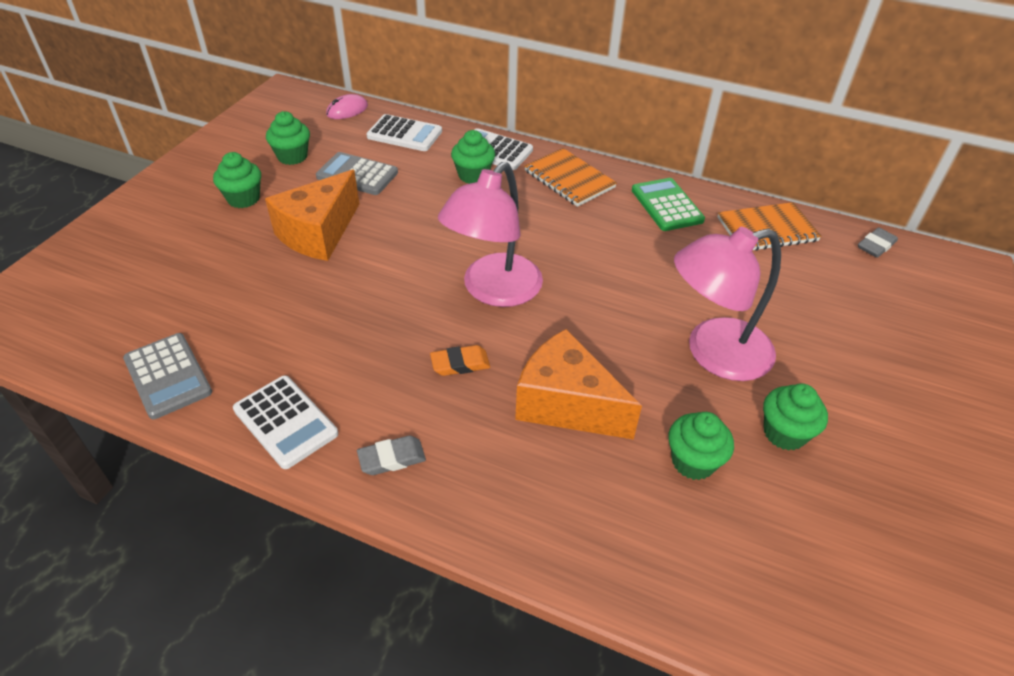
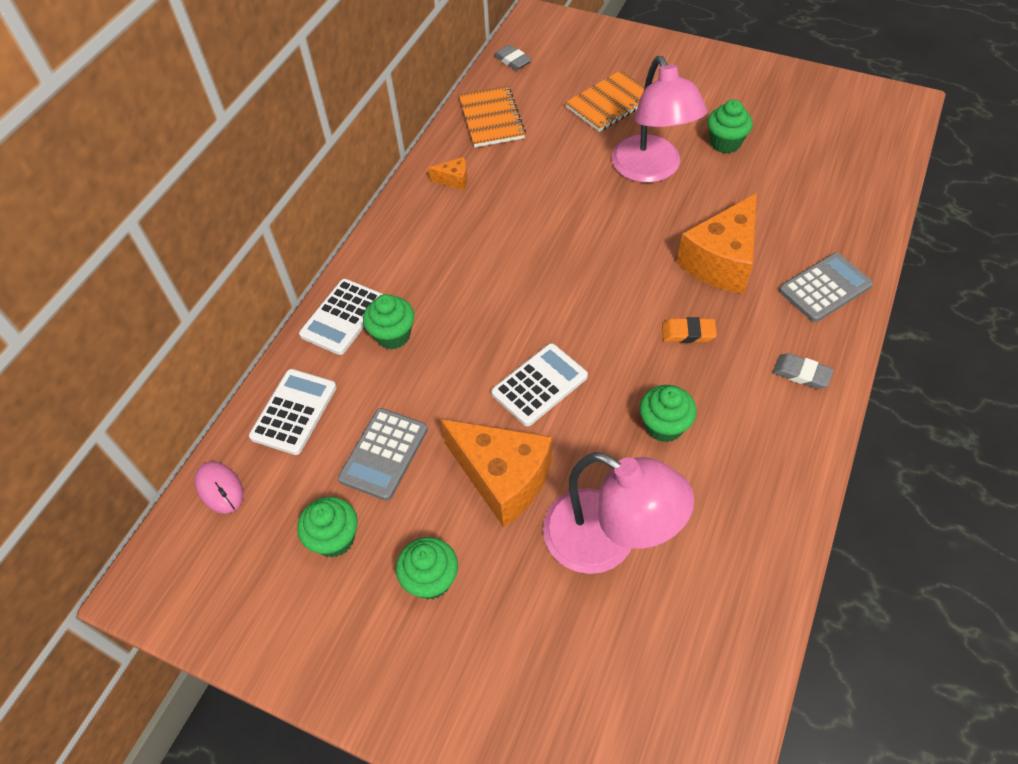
camera: 85 degrees left, 10 degrees up
grey calculator [123,333,212,419] -> grey calculator moved to [779,253,873,322]
white calculator [233,376,338,469] -> white calculator moved to [491,343,588,426]
grey eraser [357,436,426,475] -> grey eraser turned 45 degrees counterclockwise [773,353,834,389]
orange eraser [430,345,490,376] -> orange eraser turned 75 degrees counterclockwise [662,317,717,343]
pink lamp [438,162,543,307] -> pink lamp moved to [543,452,694,574]
orange notebook [524,148,617,207] -> orange notebook moved to [565,70,644,132]
green calculator [632,178,705,231] -> orange cheese [428,157,467,190]
green cupcake [668,412,734,480] -> green cupcake moved to [640,385,697,442]

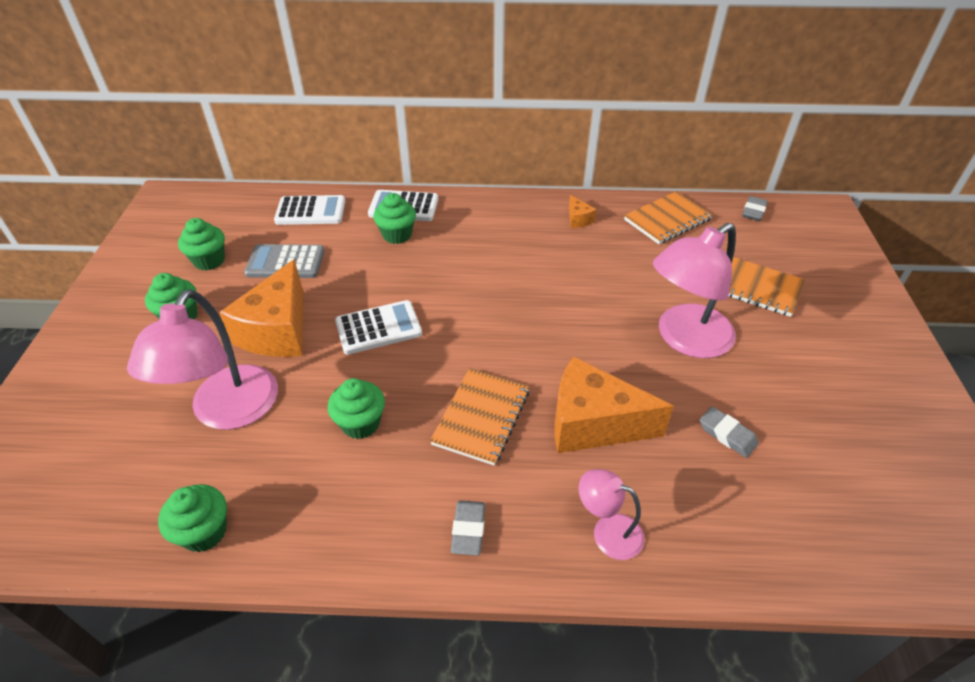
camera: 65 degrees right, 10 degrees down
pink mouse [195,461,243,514] -> none
white calculator [491,343,588,426] -> white calculator turned 45 degrees counterclockwise [335,300,422,355]
orange eraser [662,317,717,343] -> orange notebook [430,368,529,466]
green cupcake [707,100,753,153] -> green cupcake moved to [158,484,227,552]
grey calculator [779,253,873,322] -> pink lamp [578,469,645,560]
none -> grey eraser [700,407,759,458]

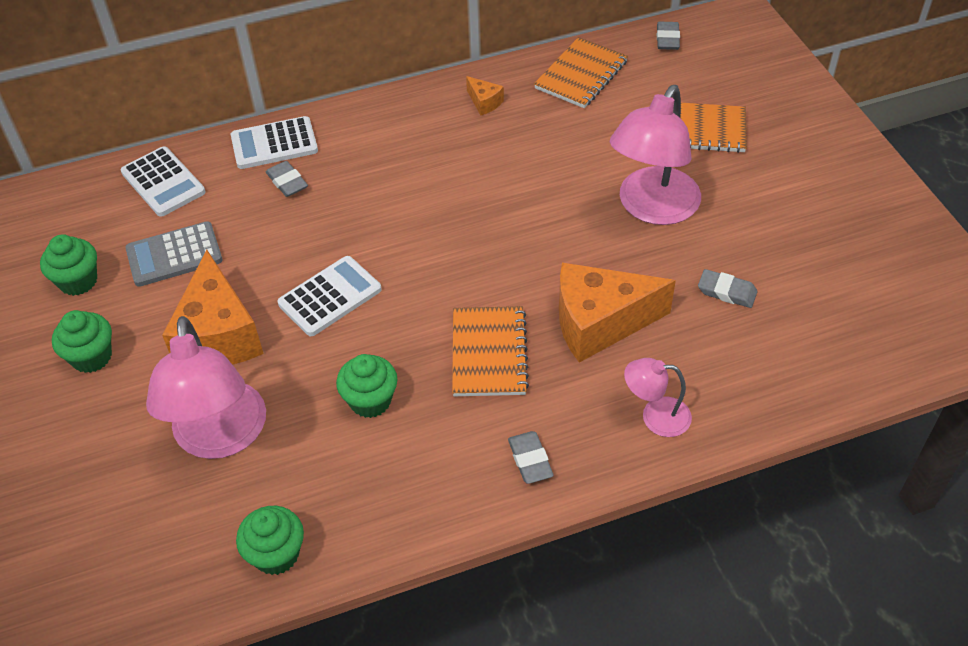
camera: 20 degrees left, 5 degrees up
white calculator [274,195,345,225] -> white calculator turned 75 degrees clockwise [121,146,206,217]
green cupcake [373,193,416,244] -> grey eraser [266,161,308,197]

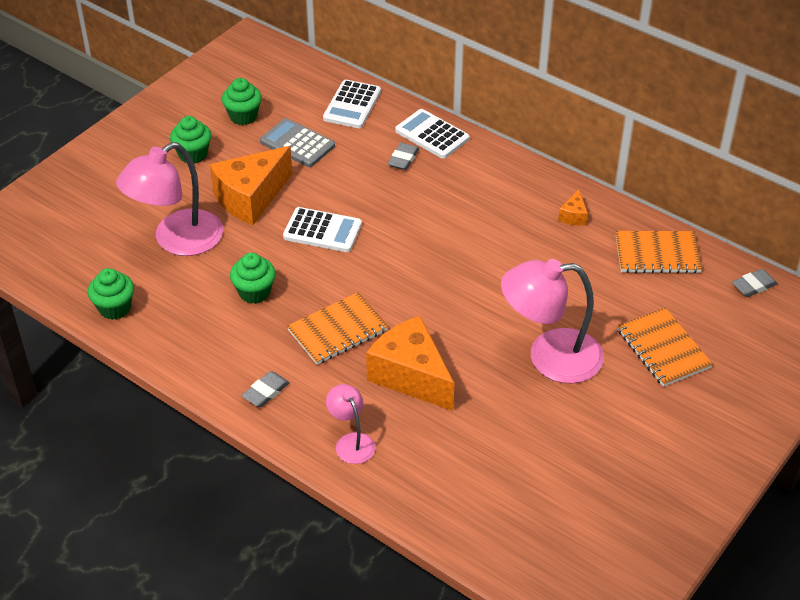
camera: 55 degrees right, 5 degrees down
grey eraser [698,269,758,308] -> none

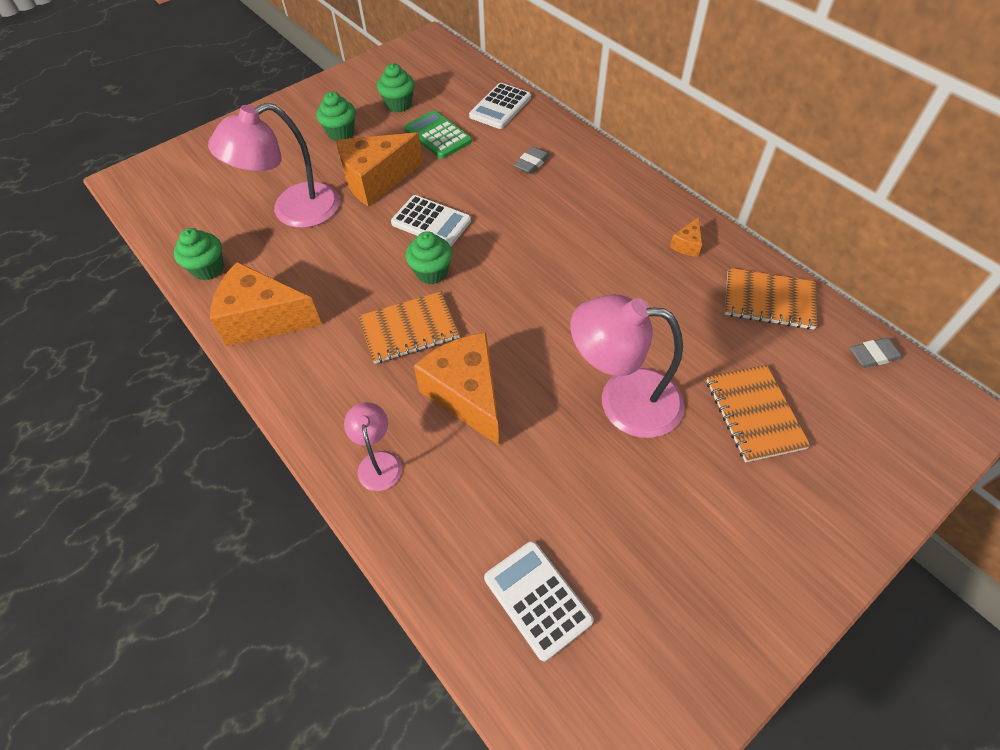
camera: 15 degrees right, 10 degrees up
green cupcake [230,253,275,304] -> green cupcake moved to [406,231,452,284]
grey eraser [242,371,290,407] -> none
grey calculator [260,118,335,167] -> green calculator [404,110,472,159]
white calculator [395,109,469,159] -> white calculator moved to [484,541,594,661]
none -> orange cheese [210,262,322,346]

